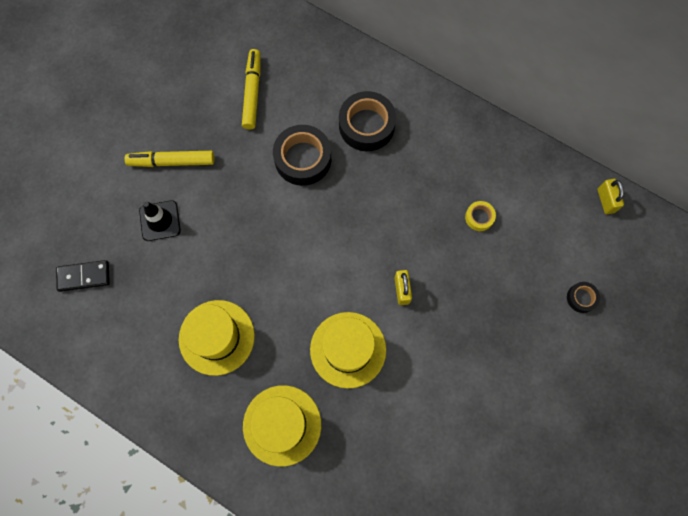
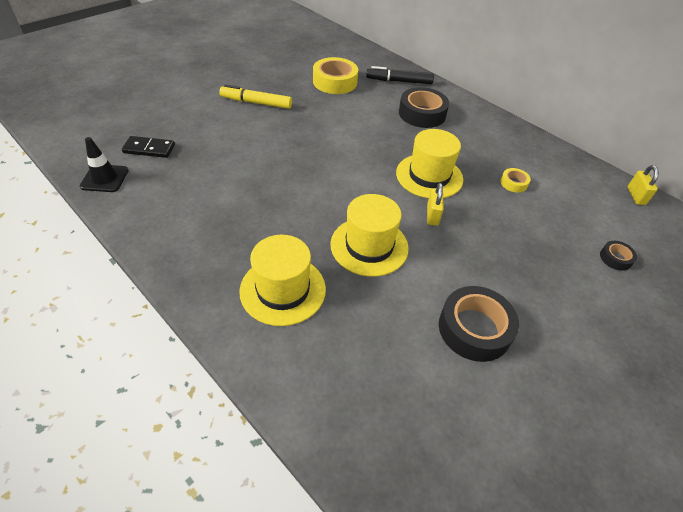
camera: 10 degrees right, 25 degrees down
black traffic cone [139,200,181,241] -> black traffic cone moved to [80,137,129,192]
yellow hat [179,300,255,376] -> yellow hat moved to [396,129,463,198]
yellow marker [242,49,261,130] -> yellow tape [313,57,358,94]
black tape [273,125,331,186] -> black tape moved to [439,286,519,362]
none -> black marker [366,66,434,84]

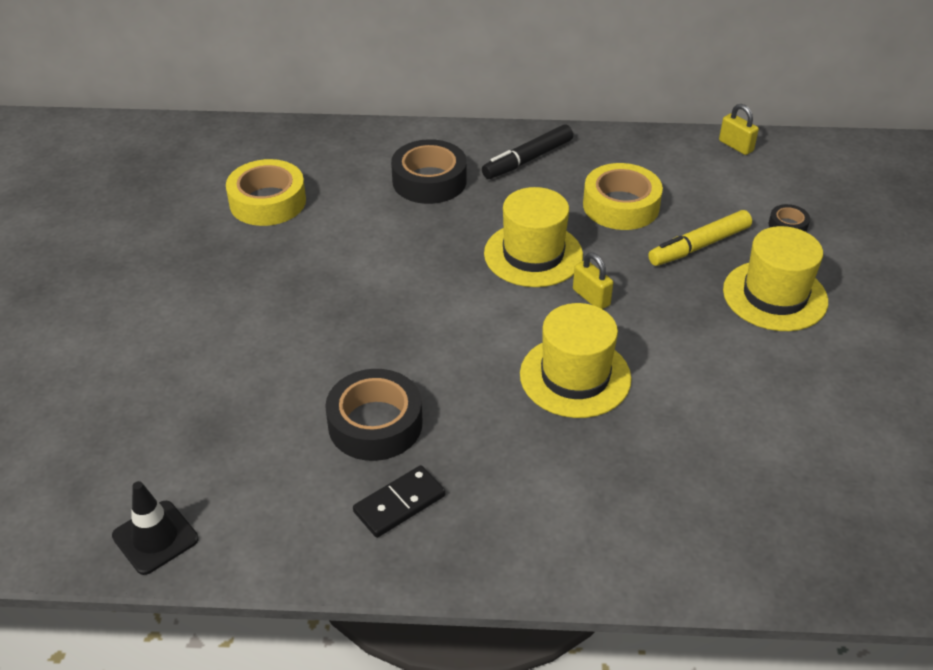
camera: 40 degrees left, 5 degrees down
black domino [122,136,175,158] -> black domino moved to [353,465,445,538]
yellow marker [220,84,292,109] -> yellow marker moved to [648,210,752,266]
yellow hat [239,235,326,326] -> yellow hat moved to [723,226,828,331]
black marker [366,66,434,84] -> black marker moved to [482,124,573,179]
black tape [439,286,519,362] -> black tape moved to [325,369,423,461]
yellow tape [500,168,531,193] -> yellow tape [583,163,663,230], size x2.04

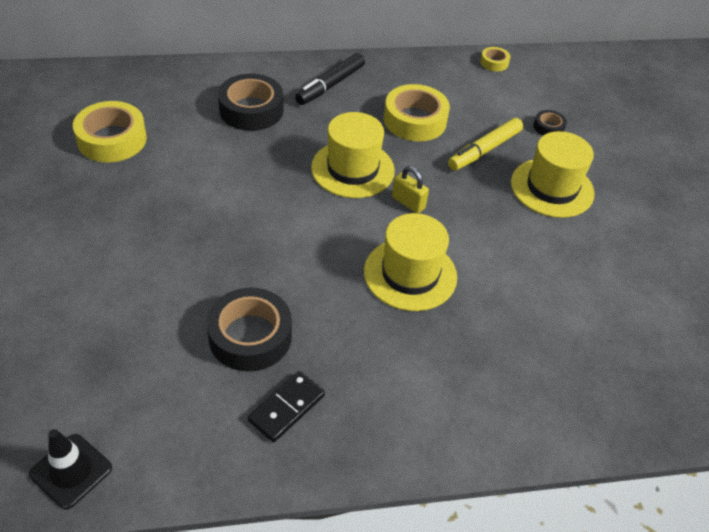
camera: 15 degrees left, 5 degrees up
yellow padlock [719,104,759,155] -> yellow tape [480,47,510,71]

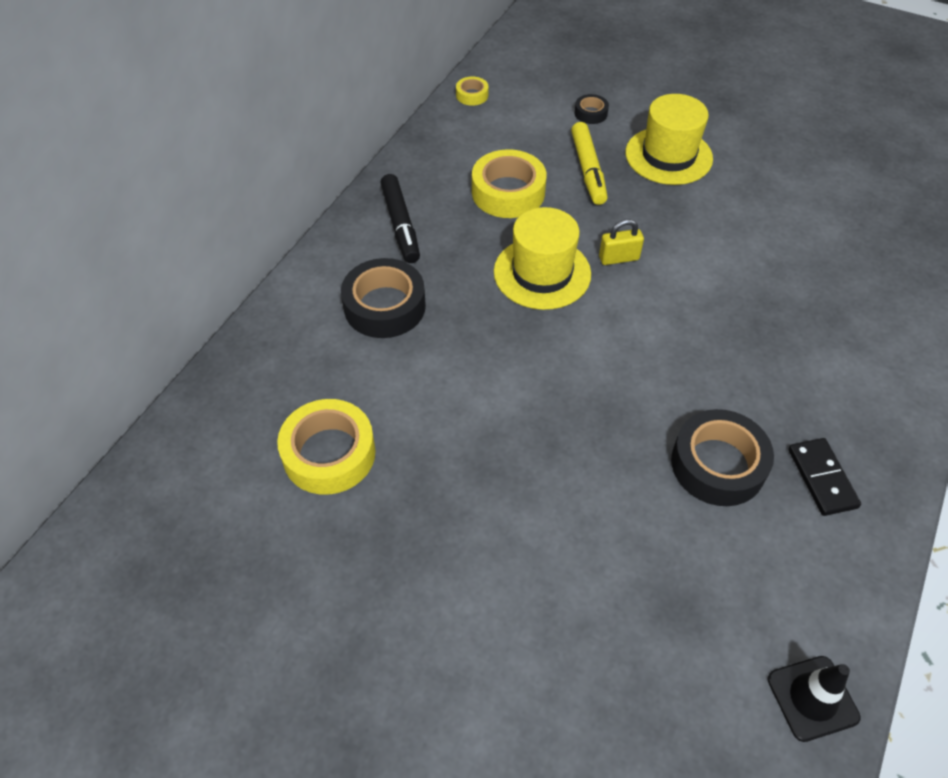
camera: 50 degrees left, 5 degrees up
yellow hat [364,213,457,311] -> none

